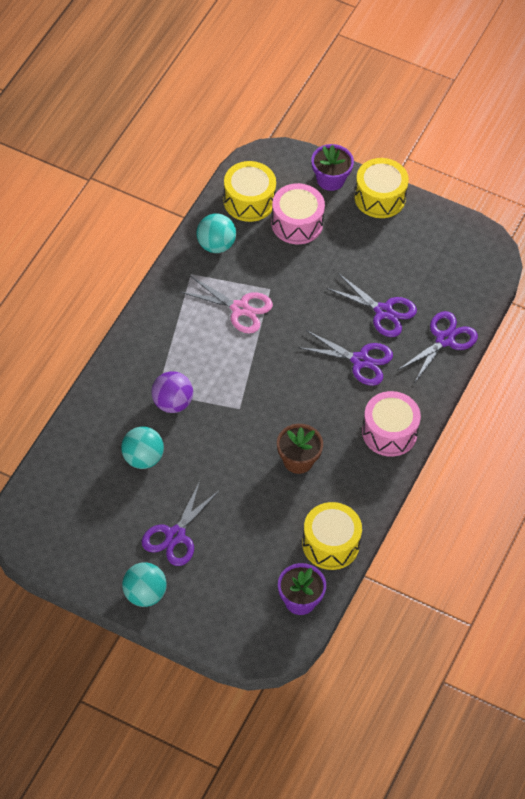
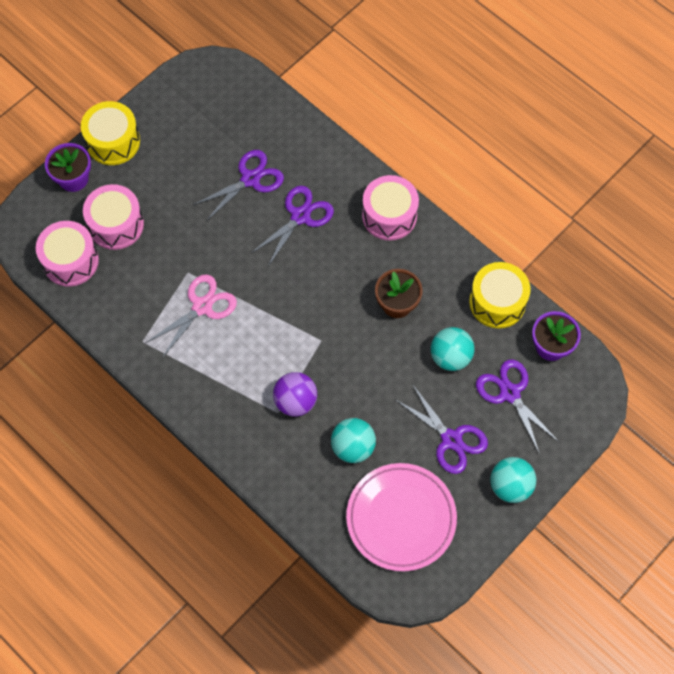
camera: 70 degrees left, 10 degrees up
turquoise ball [196,214,236,253] -> turquoise ball moved to [431,327,475,371]
yellow drum [223,161,276,222] -> pink drum [36,221,99,287]
purple scissors [397,311,478,384] -> purple scissors moved to [476,359,559,454]
none -> pink plate [346,463,457,572]

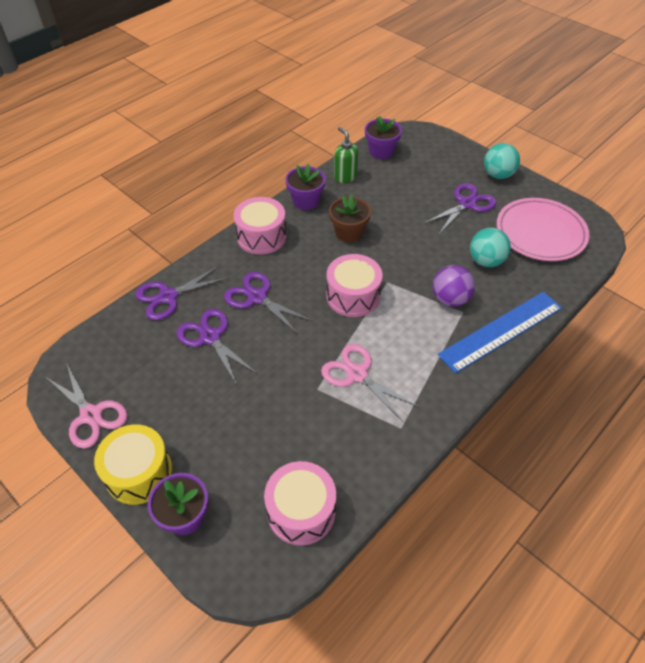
camera: 90 degrees left, 15 degrees down
pink drum [83,184,144,250] -> pink drum moved to [326,254,382,317]
turquoise ball [431,327,475,371] -> none
yellow drum [469,262,531,328] -> green soap dispenser [334,127,358,183]
purple scissors [476,359,559,454] -> purple scissors moved to [135,265,230,320]
none -> pink scissors [46,364,128,449]
none -> purple flower pot [285,164,326,210]
none -> blue ruler [438,292,562,373]

